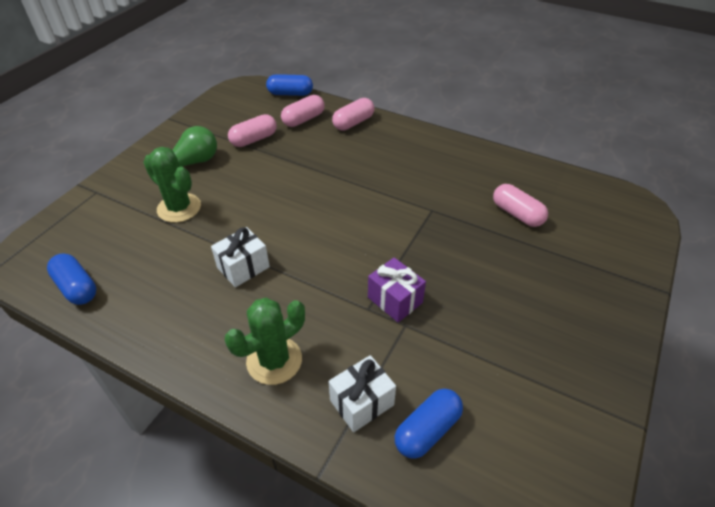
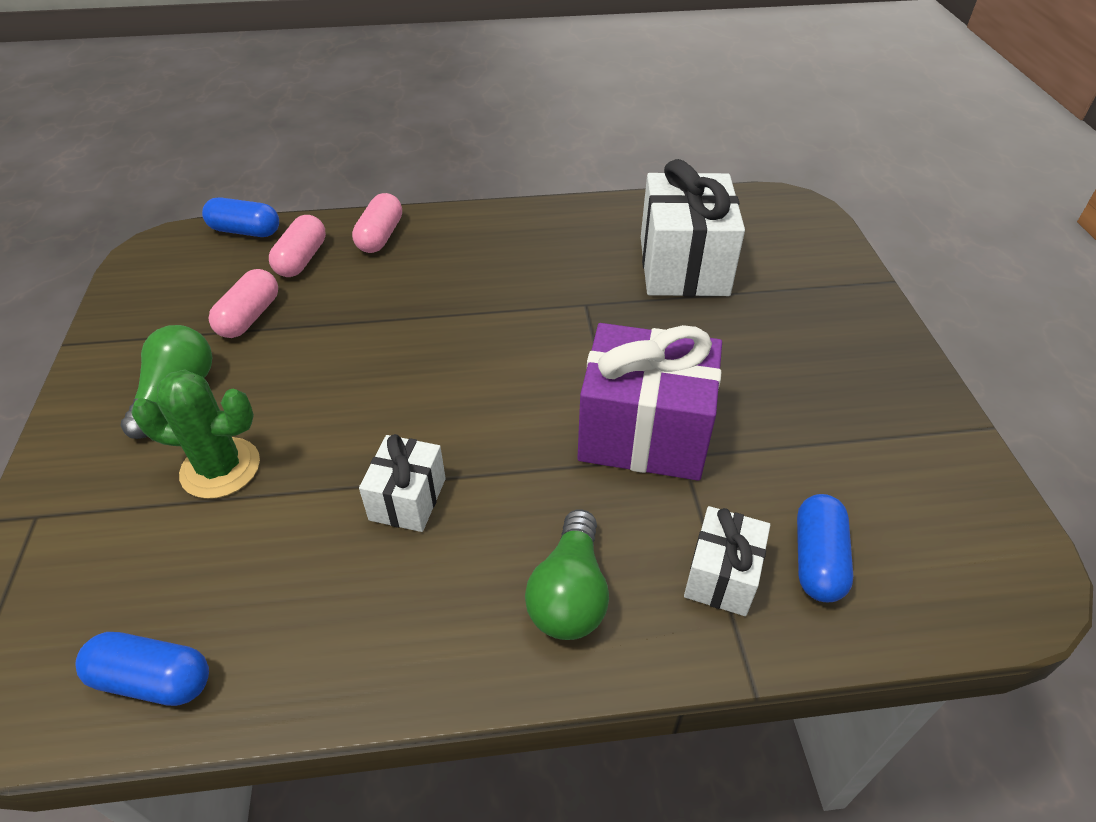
camera: 35 degrees left, 0 degrees up
green cactus [225,298,305,385] -> green light bulb [525,509,609,640]
blue capsule [266,74,313,96] -> blue capsule turned 45 degrees clockwise [202,197,279,237]
purple gift [368,257,426,323] -> purple gift [577,323,722,481], size x1.89
pink capsule [493,184,548,227] -> white gift [641,159,745,297]

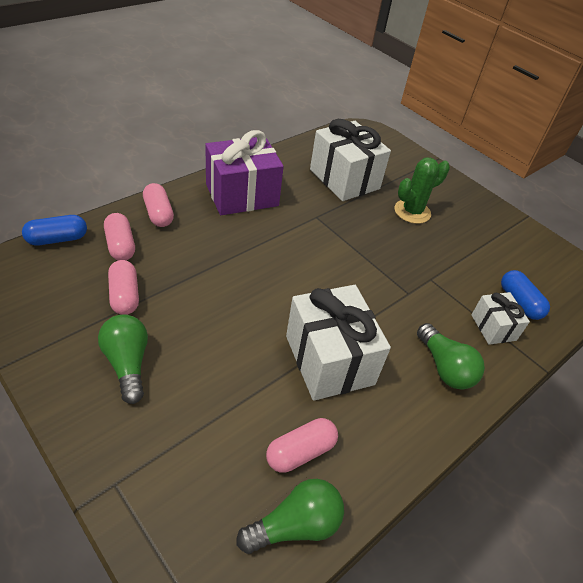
camera: 40 degrees left, 0 degrees up
blue capsule [75,632,209,706] -> green light bulb [236,479,344,554]
green cactus [131,370,260,499] -> green cactus moved to [394,158,450,224]
white gift [359,434,446,532] -> white gift [286,285,391,401], size x1.89
purple gift [577,323,722,481] -> purple gift moved to [205,130,284,215]
none -> pink capsule [266,418,338,473]

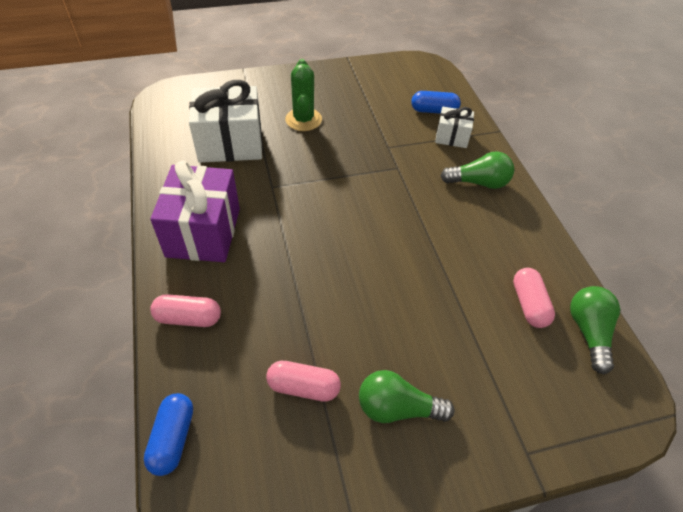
camera: 60 degrees left, 5 degrees up
pink capsule [104,213,135,260] -> none
white gift [286,285,391,401] -> none

